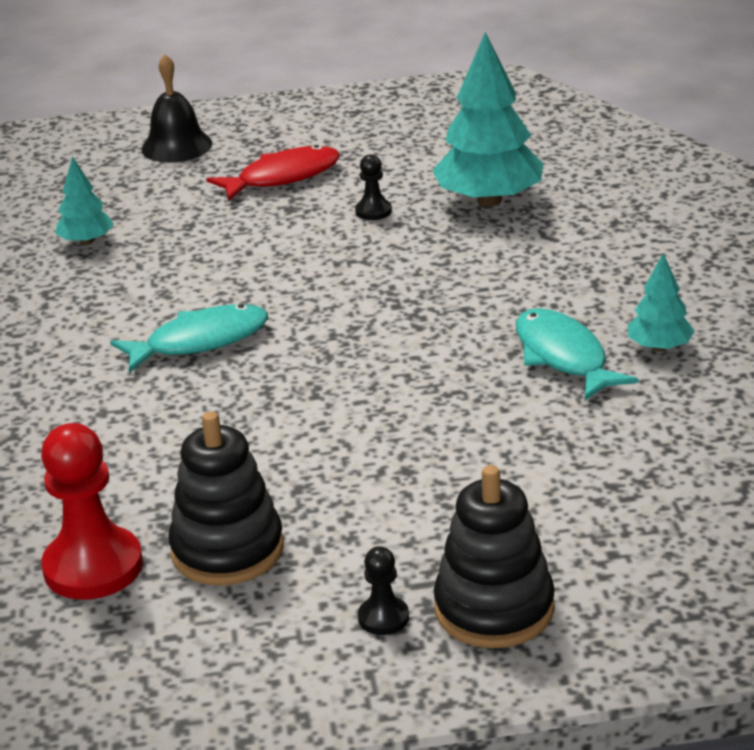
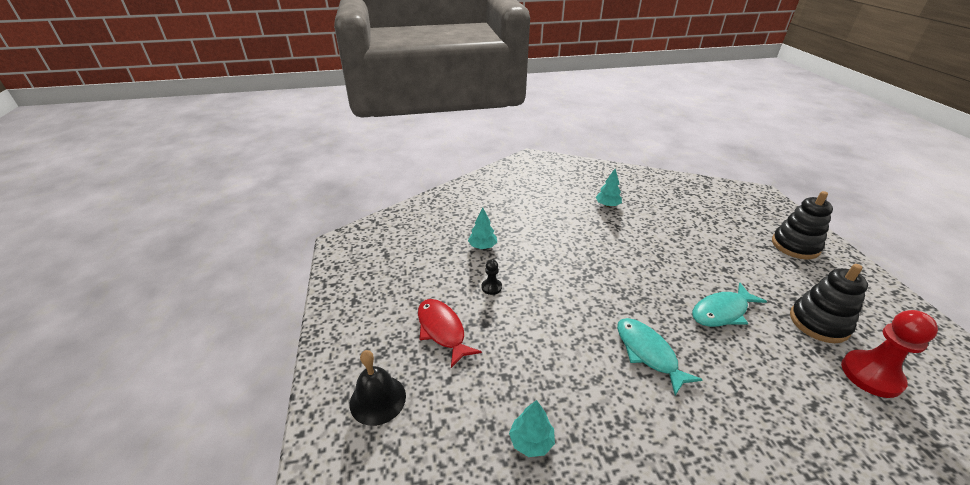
camera: 95 degrees left, 5 degrees up
black pawn [358,546,409,635] -> none
turquoise tree [432,32,543,207] -> turquoise tree [468,207,497,249], size x0.52
turquoise fish [516,308,639,400] -> turquoise fish moved to [692,283,767,327]

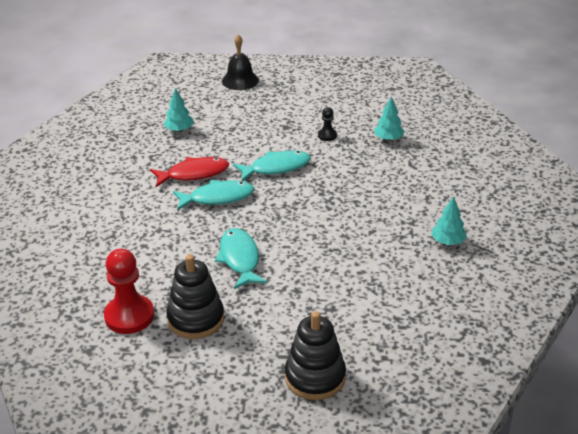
camera: 105 degrees right, 0 degrees up
red fish [418,299,482,368] -> red fish moved to [150,157,229,187]
none -> turquoise fish [233,151,311,181]

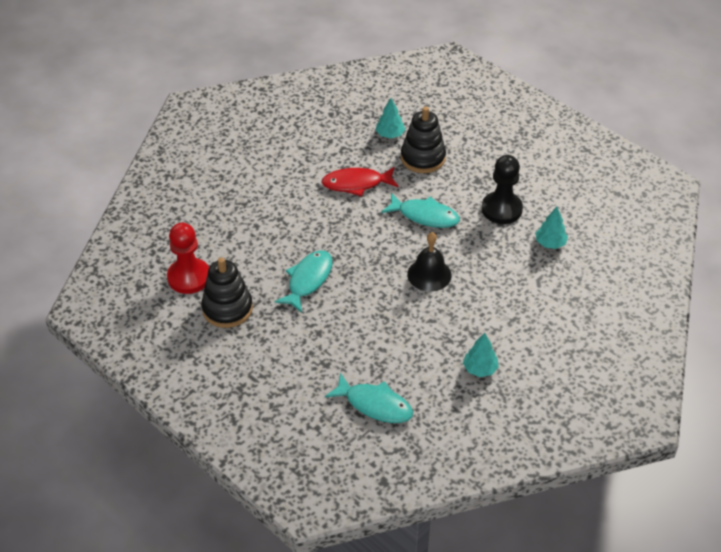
camera: 40 degrees right, 10 degrees up
red fish [150,157,229,187] -> red fish turned 150 degrees clockwise [322,167,398,197]
turquoise fish [173,180,254,211] -> turquoise fish moved to [325,373,413,423]
black bell [222,35,259,90] -> black bell moved to [407,232,451,292]
black stacking toy [285,311,346,400] -> black stacking toy moved to [401,107,446,173]
black pawn [318,107,337,141] -> black pawn [482,155,523,224], size x2.05

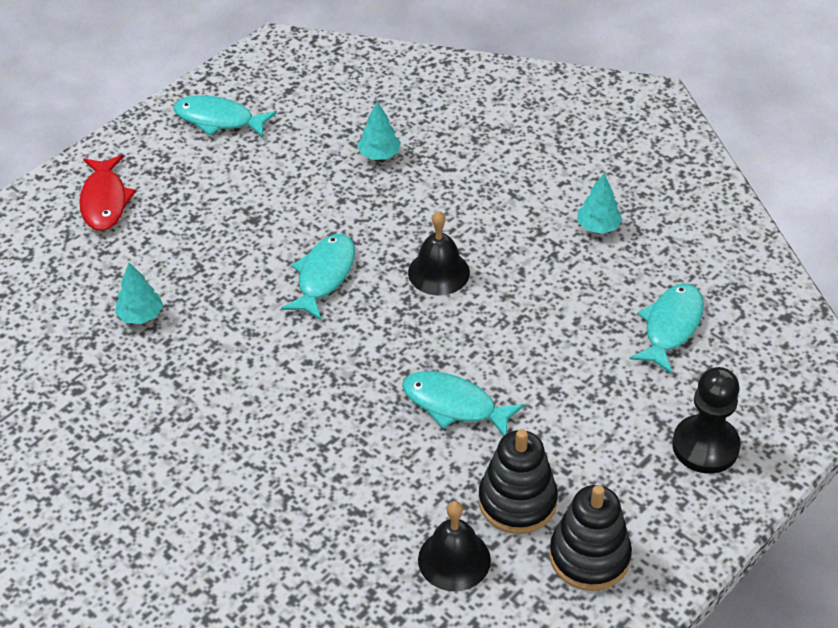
camera: 90 degrees left, 0 degrees up
red pawn [167,223,209,294] -> black bell [418,501,491,591]
red fish [322,167,398,197] -> red fish moved to [79,155,136,231]
black stacking toy [401,107,446,173] -> black stacking toy moved to [549,485,632,591]
black pawn [482,155,523,224] -> black pawn moved to [672,367,741,474]
none -> turquoise fish [173,95,277,138]

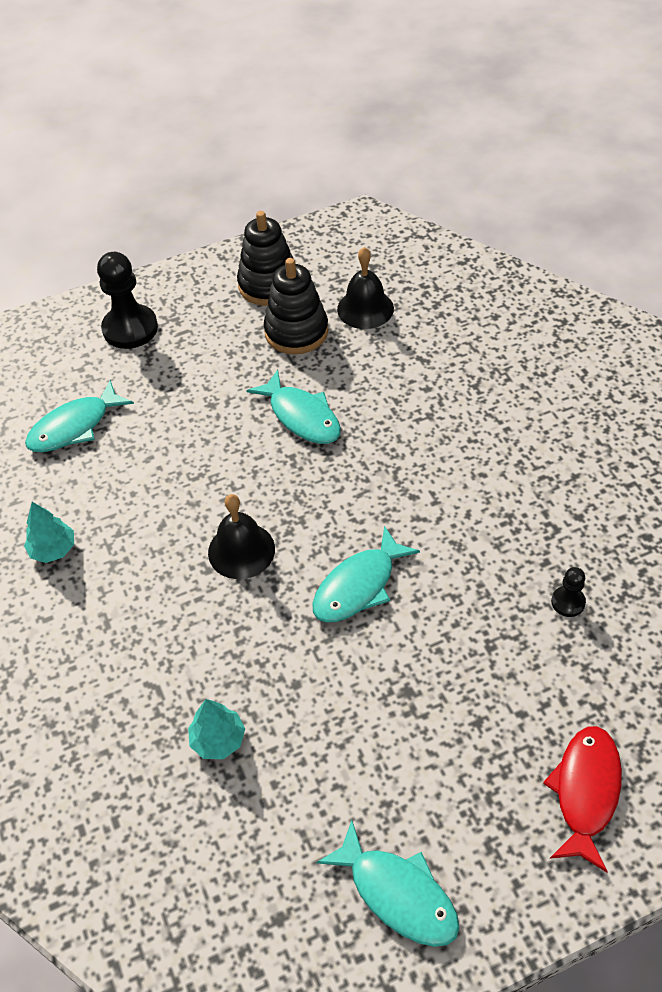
camera: 155 degrees left, 5 degrees up
turquoise tree [115,263,163,324] -> black pawn [551,567,586,617]

